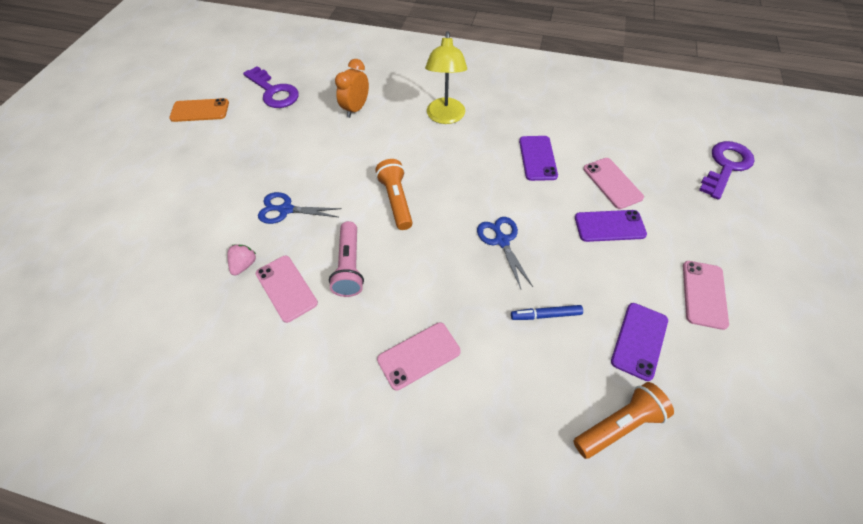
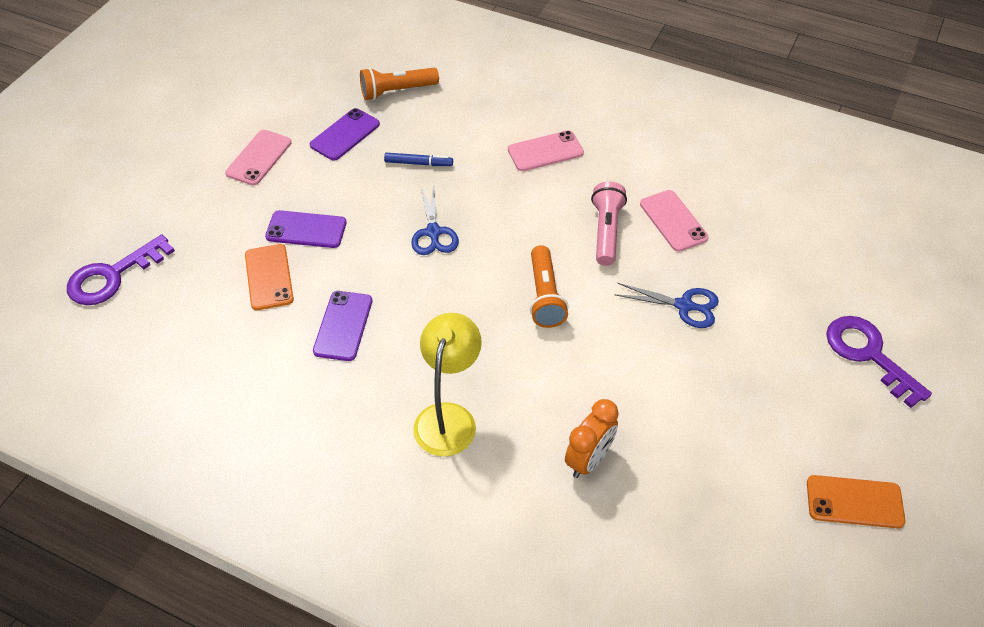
camera: 170 degrees left, 5 degrees down
pink strawberry [227,244,257,276] -> none
purple key [243,66,299,108] -> purple key moved to [826,316,932,408]
pink phone [583,158,644,209] -> orange phone [245,244,294,310]

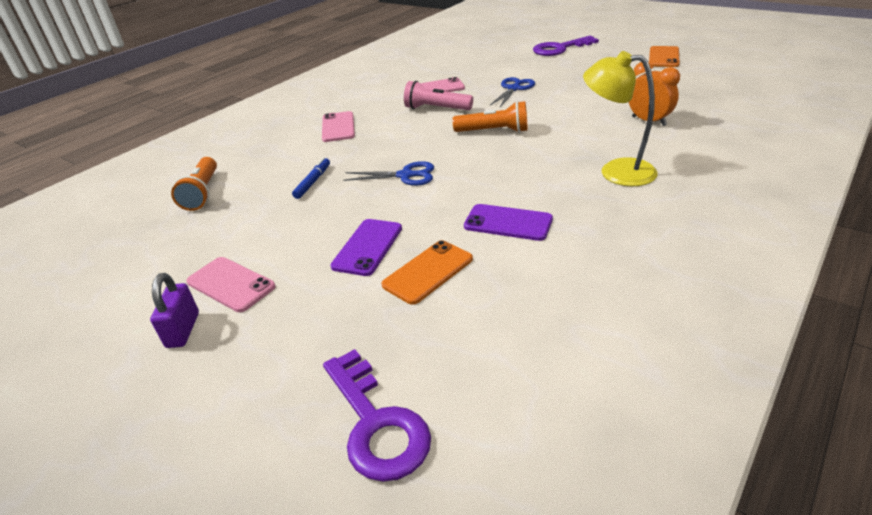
camera: 75 degrees left, 15 degrees down
orange phone [245,244,294,310] -> orange phone turned 45 degrees counterclockwise [381,240,473,305]
purple phone [310,108,380,161] -> none
none -> purple padlock [150,273,199,348]

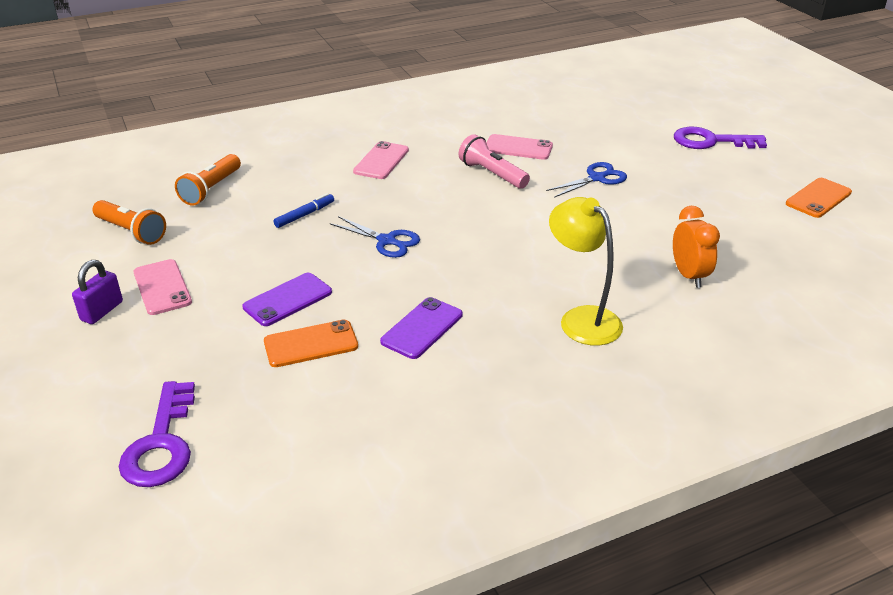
camera: 25 degrees right, 0 degrees up
orange flashlight [452,101,528,133] -> orange flashlight moved to [93,200,166,245]
purple phone [464,204,553,241] -> purple phone turned 75 degrees clockwise [380,297,463,359]

